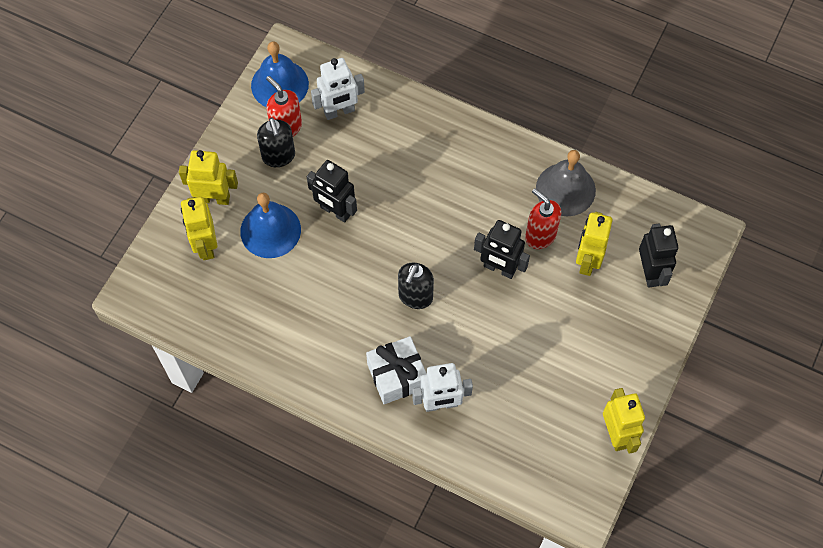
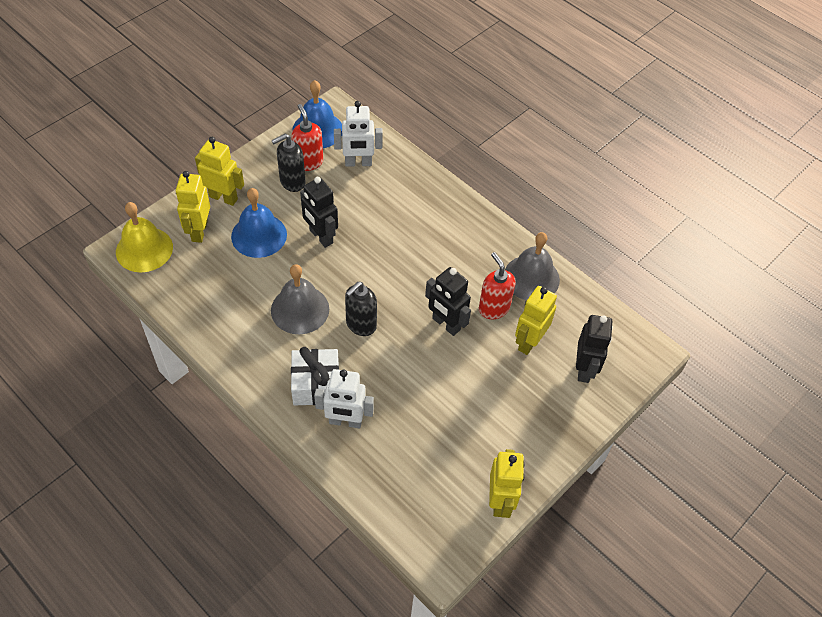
camera: 15 degrees right, 10 degrees down
black soap dispenser [257,118,295,167] -> black soap dispenser turned 60 degrees clockwise [271,134,305,192]
none -> yellow bell [116,202,173,272]
none -> grey bell [271,264,329,334]

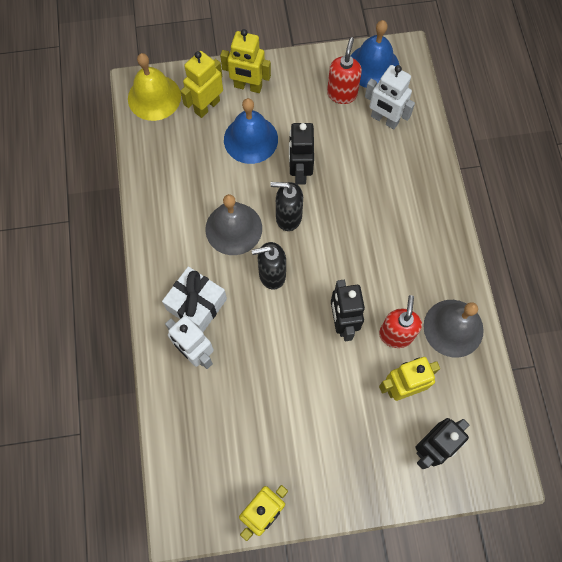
camera: 40 degrees right, 15 degrees up
yellow robot [195,137,244,206] -> yellow robot turned 135 degrees clockwise [220,29,271,93]
black soap dispenser [271,134,305,192] -> black soap dispenser moved to [270,182,303,231]

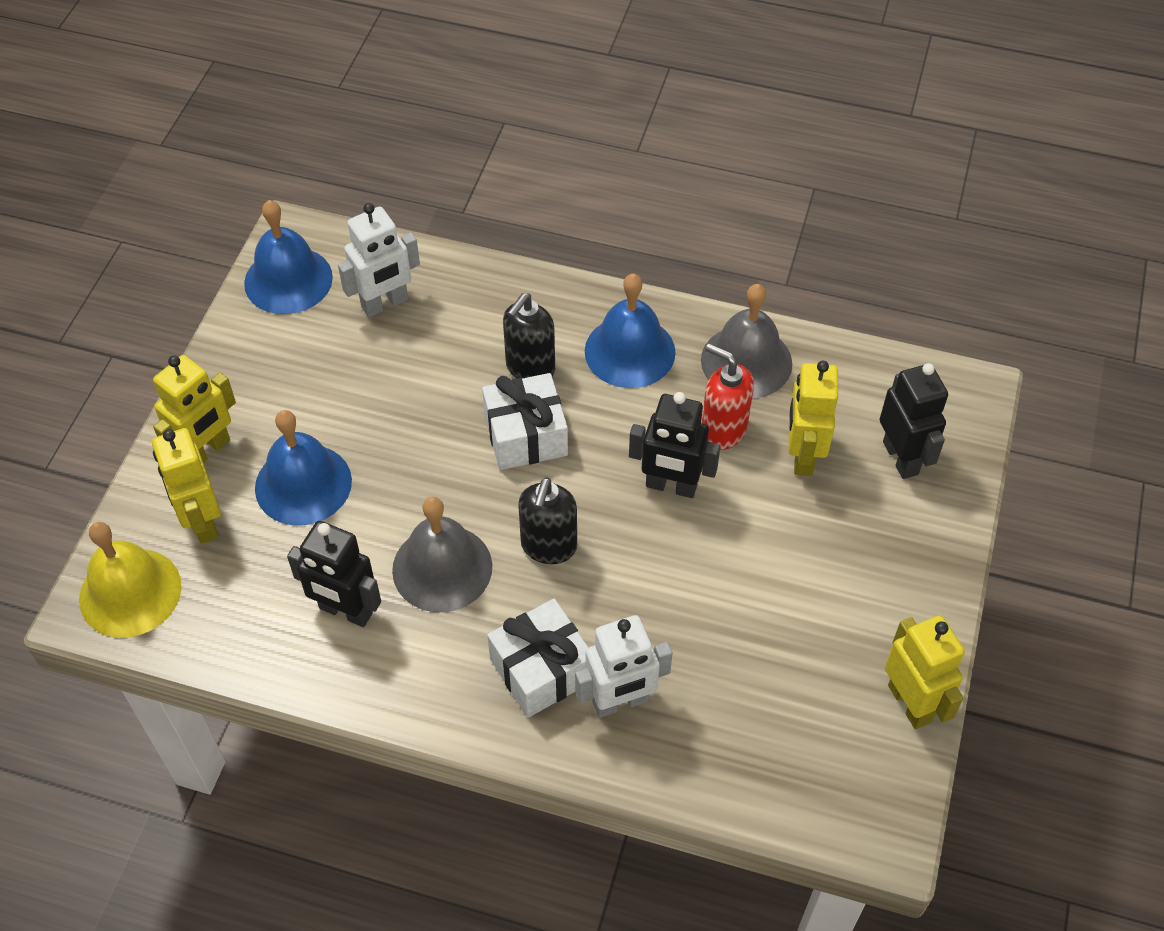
camera: 65 degrees left, 15 degrees down
black soap dispenser [270,182,303,231] -> black soap dispenser moved to [503,293,555,379]
black robot [289,123,314,185] -> black robot moved to [287,521,381,627]
red soap dispenser [327,37,362,104] -> none
none -> white gift [482,373,568,470]
none -> blue bell [585,274,676,388]

